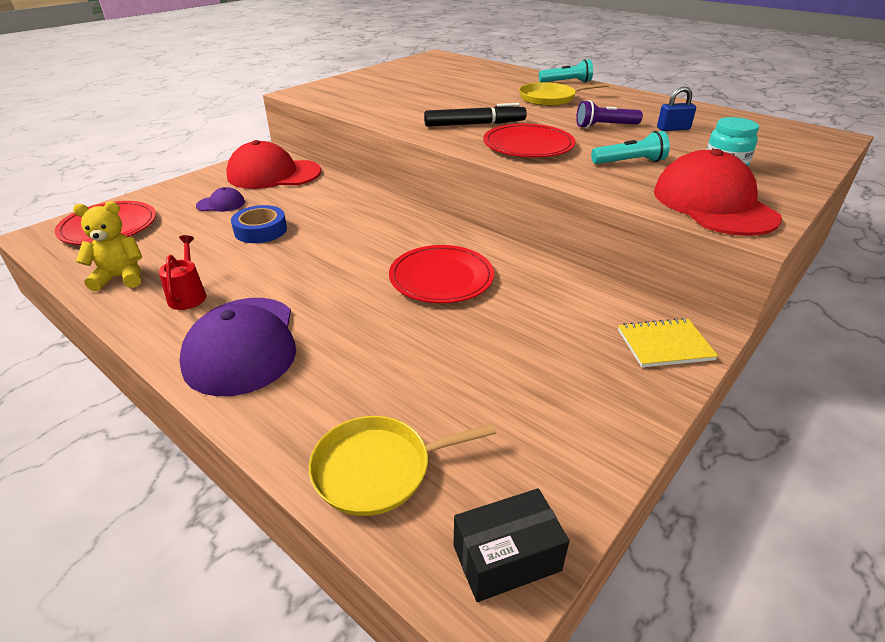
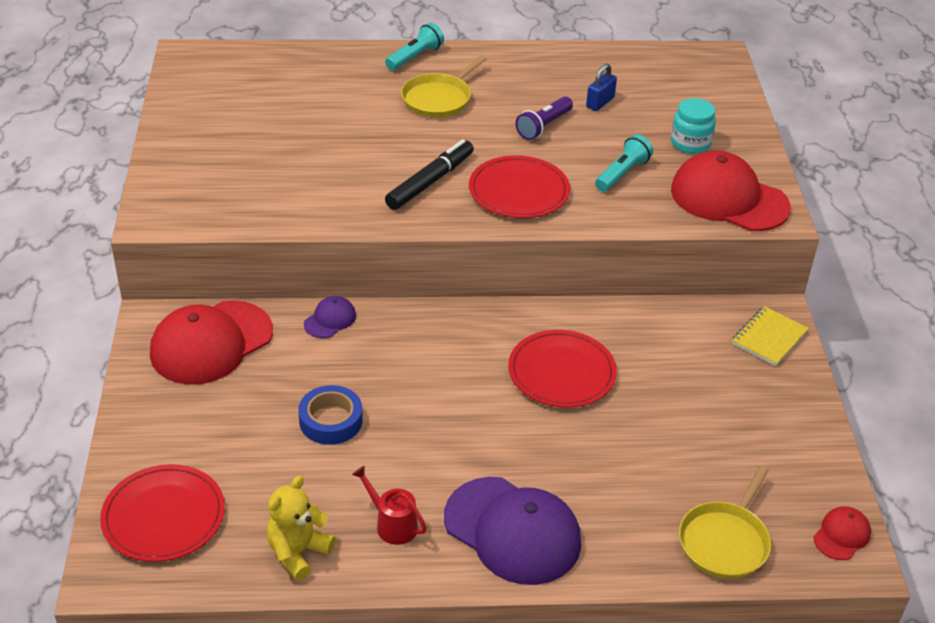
camera: 45 degrees left, 5 degrees up
purple cap [196,187,245,212] -> purple cap moved to [304,296,356,338]
black box [454,488,569,602] -> red cap [813,507,871,560]

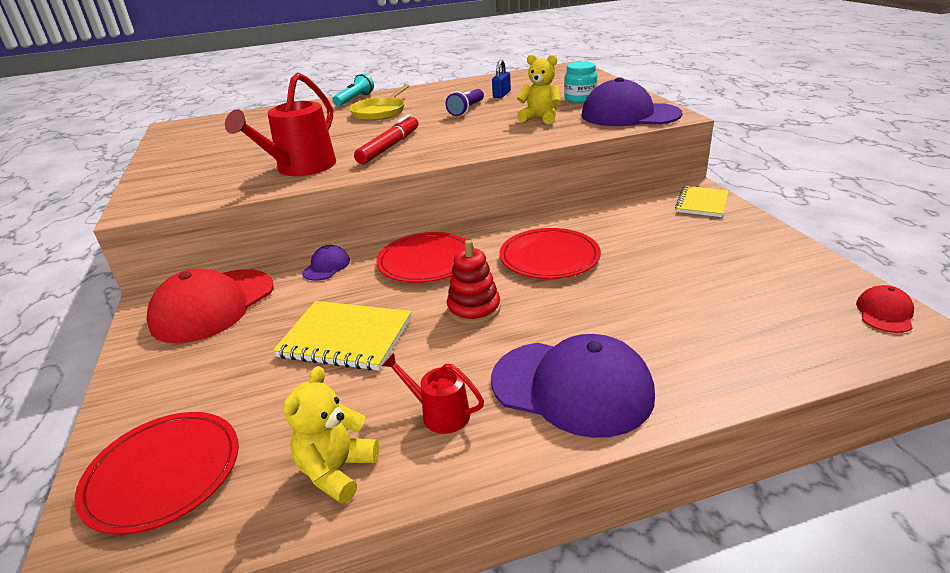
camera: 10 degrees left, 10 degrees down
blue tape [298,385,363,445] -> yellow notebook [273,301,411,371]
black marker [385,139,474,210] -> red marker [354,114,418,165]
red plate [469,155,570,218] -> red plate moved to [376,232,474,283]
turquoise flashlight [595,135,653,192] -> yellow teddy bear [517,54,561,124]
red cap [671,151,791,231] -> purple cap [581,77,683,126]
yellow pan [679,466,771,579] -> none
none -> red watering can [225,73,336,176]
none -> red stacking toy [447,240,501,324]

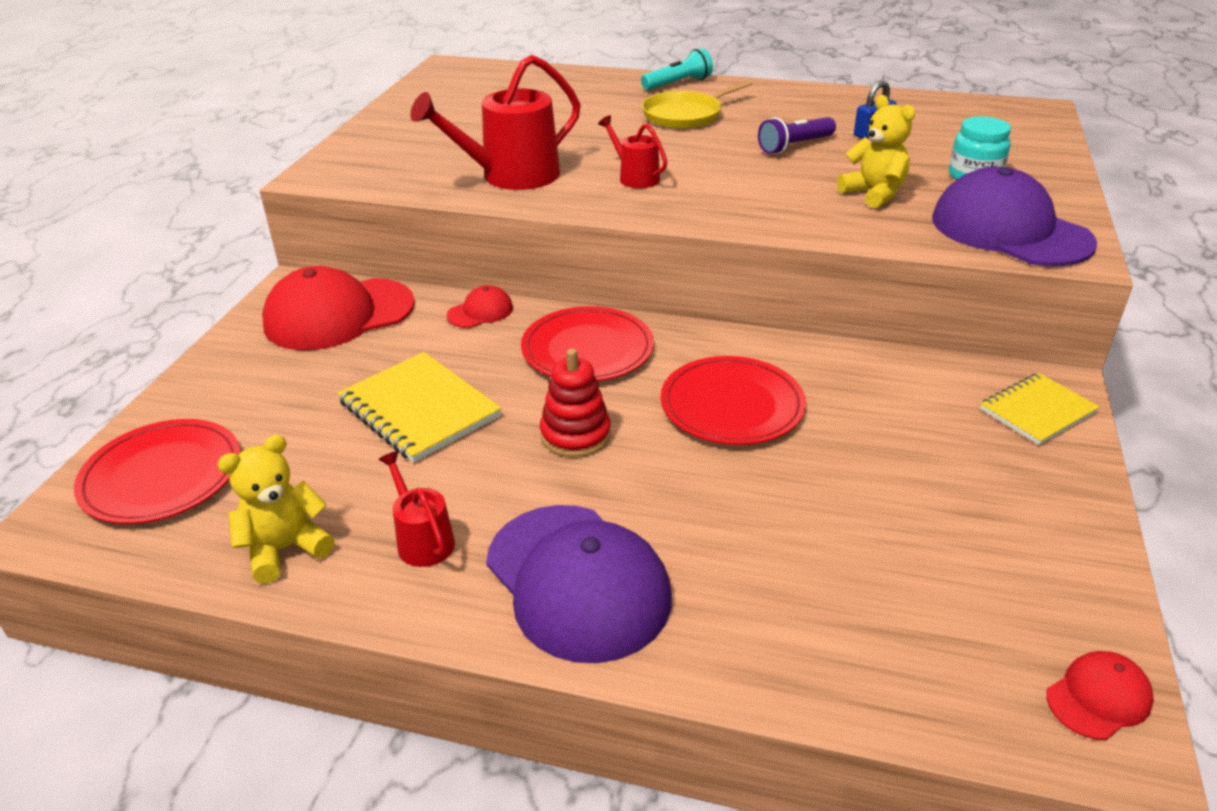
camera: 30 degrees right, 5 degrees up
purple cap [302,245,350,281] -> red cap [446,285,513,328]
red marker [354,114,418,165] -> red watering can [598,115,667,188]

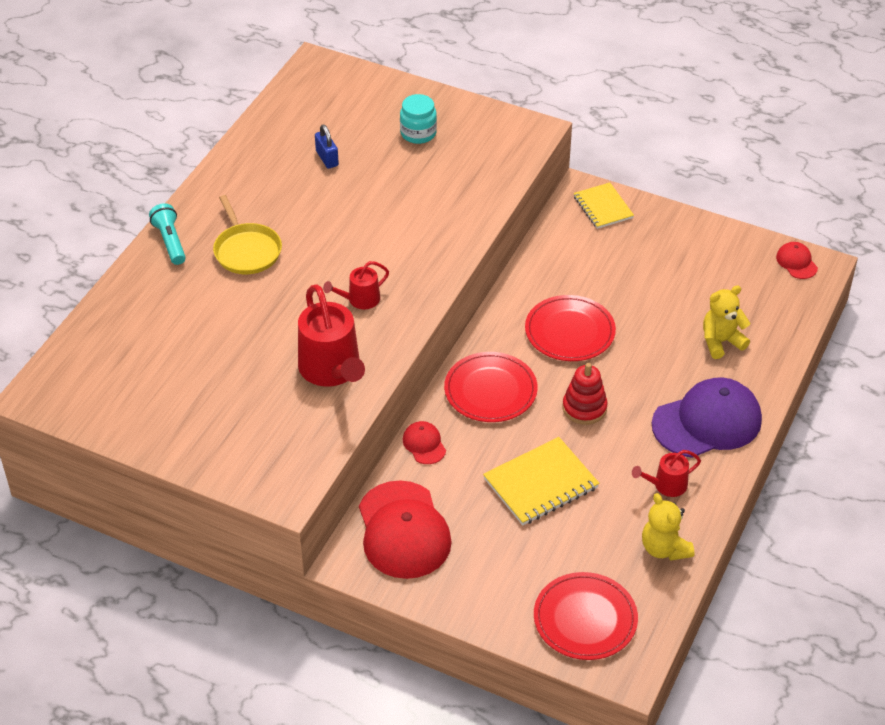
camera: 80 degrees left, 10 degrees up
purple flashlight [758,117,836,154] -> none
yellow teddy bear [837,95,915,208] -> yellow teddy bear moved to [703,285,750,359]
purple cap [932,167,1097,266] -> none

